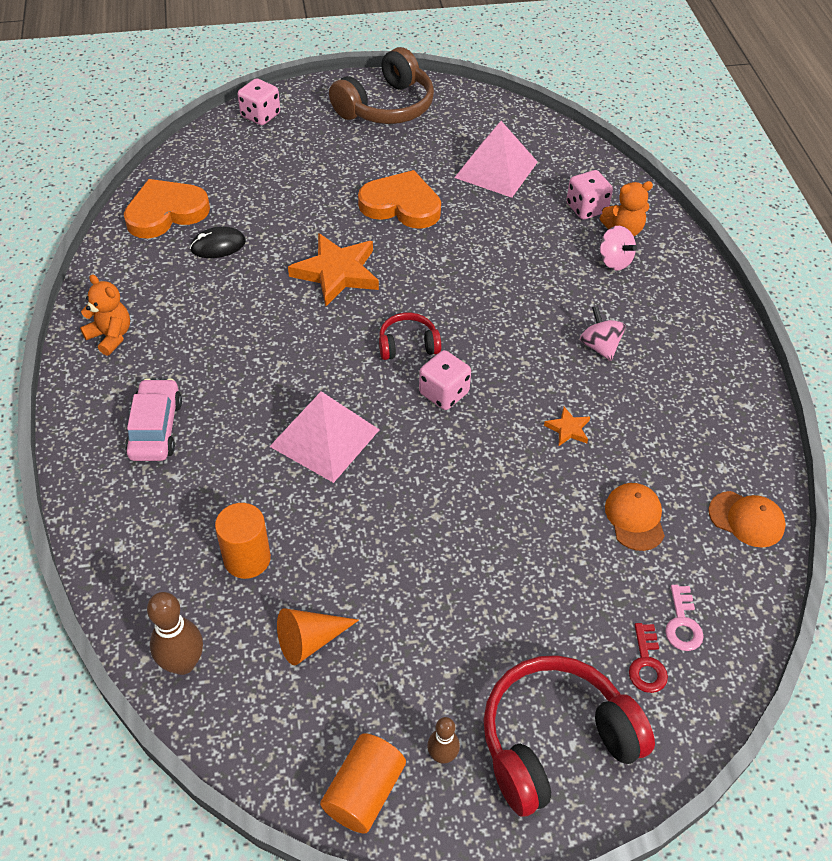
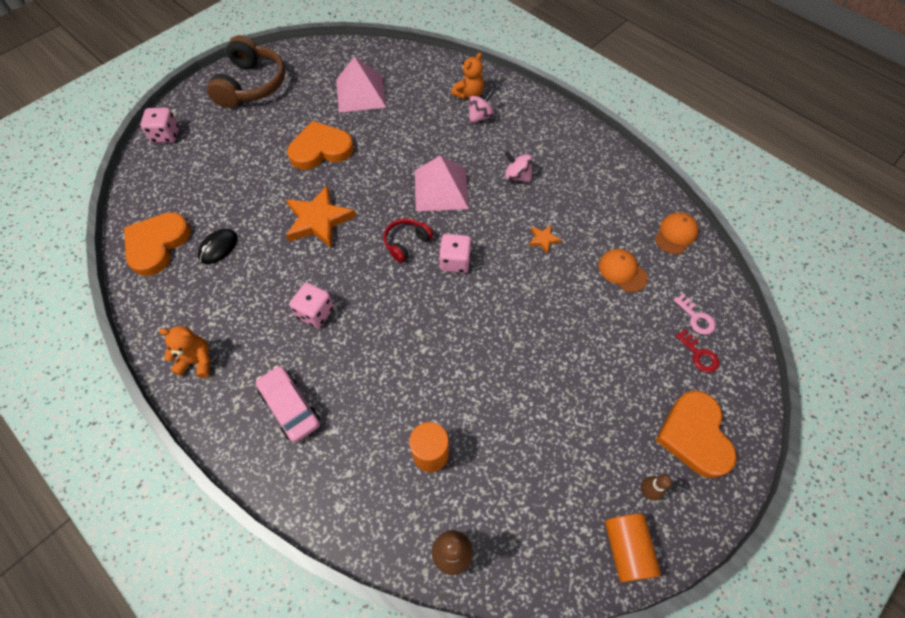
camera: 35 degrees left, 10 degrees up
pink pyramid [269,391,380,483] -> pink pyramid moved to [415,155,469,211]
orange cone [277,608,359,665] -> none
red headphones [483,655,655,817] -> orange heart [655,391,737,478]
pink dice [566,170,613,219] -> pink dice moved to [289,283,334,328]
pink spinning top [600,226,637,271] -> pink spinning top turned 60 degrees counterclockwise [468,90,494,124]
orange cap [708,491,786,548] -> orange cap turned 45 degrees counterclockwise [655,212,698,254]

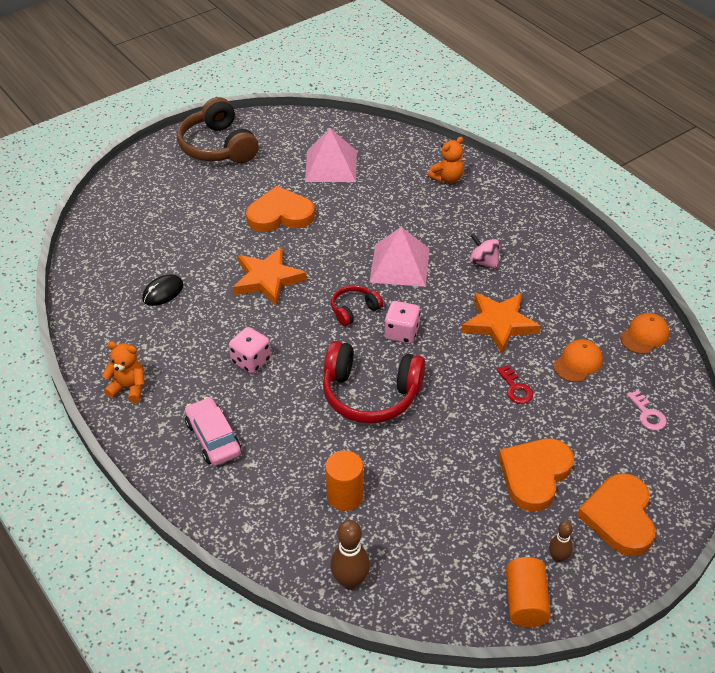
camera: 10 degrees right, 15 degrees down
orange heart [124,212,191,276] -> orange heart moved to [499,438,574,511]
pink dice [140,108,179,143] -> none
brown headphones [207,35,285,108] -> brown headphones turned 135 degrees clockwise [177,97,259,163]
pink spinning top [468,90,494,124] -> none
orange star [529,225,562,254] -> orange star [461,293,541,354], size x2.20
orange cap [599,249,648,292] -> orange cap turned 75 degrees clockwise [553,339,603,382]
red key [675,329,719,373] -> red key moved to [497,365,533,404]
none -> red headphones [323,341,425,423]

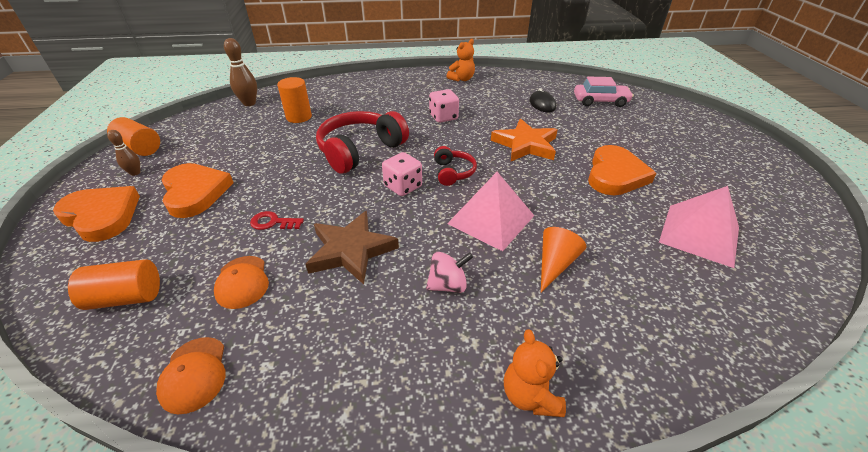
camera: 120 degrees right, 5 degrees down
brown headphones [177,97,259,163] -> none
pink car [185,397,241,466] -> pink car moved to [574,77,634,107]
orange teddy bear [428,137,464,183] -> orange teddy bear moved to [504,329,566,417]
orange star [461,293,541,354] -> brown star [305,211,399,284]
pink key [627,390,667,430] -> orange cylinder [68,259,160,310]
none -> orange cone [541,227,587,292]

